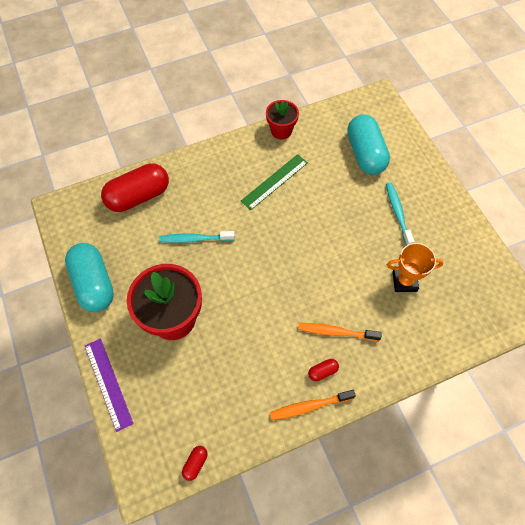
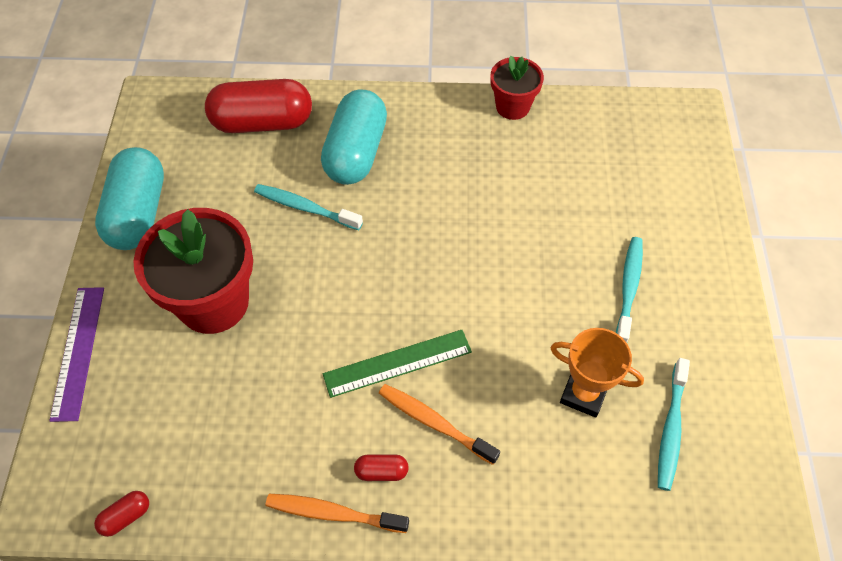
camera: 25 degrees right, 5 degrees down
green ruler [241,154,308,210] -> green ruler moved to [323,330,472,398]
turquoise capsule [347,114,390,175] -> turquoise capsule moved to [321,90,387,185]
none -> turquoise toothbrush [658,358,690,491]

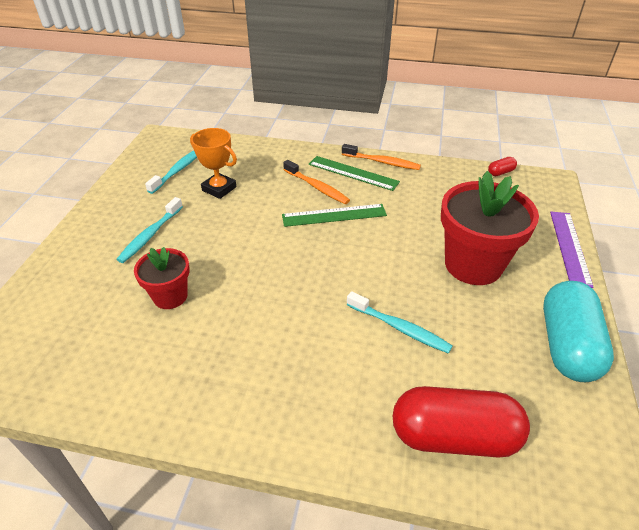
camera: 170 degrees left, 15 degrees down
turquoise capsule [321,90,387,185] -> none
red capsule [354,455,409,481] -> green ruler [309,156,400,191]
red flower pot [490,55,544,120] -> red flower pot moved to [134,247,190,309]

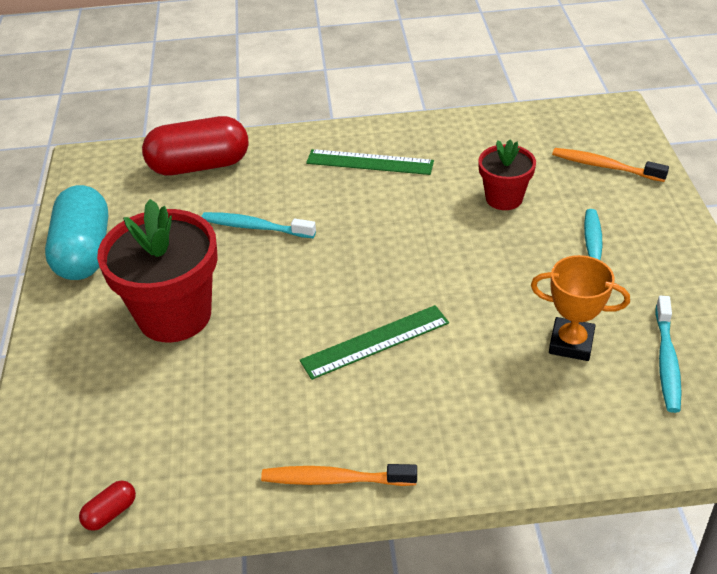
camera: 165 degrees right, 0 degrees up
orange toothbrush [283,160,350,204] -> orange toothbrush moved to [552,148,669,182]
green ruler [309,156,400,191] -> green ruler moved to [306,149,434,175]
purple ruler [550,212,594,288] -> none

